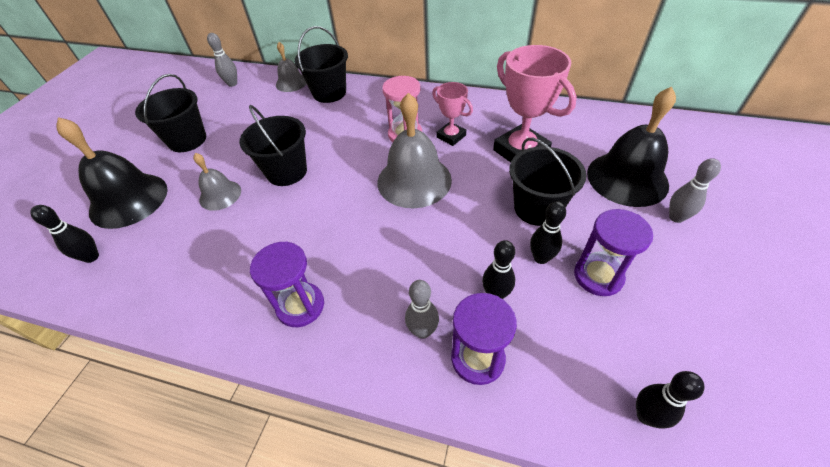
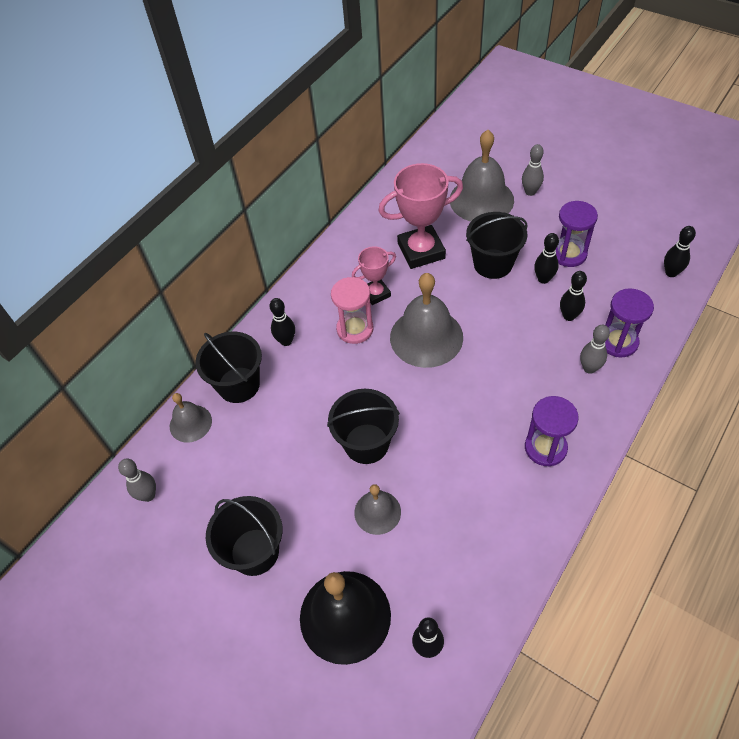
camera: 70 degrees left, 5 degrees up
black bell [587,87,676,207] -> grey bell [450,130,514,222]
none -> black bowling pin [270,298,295,346]

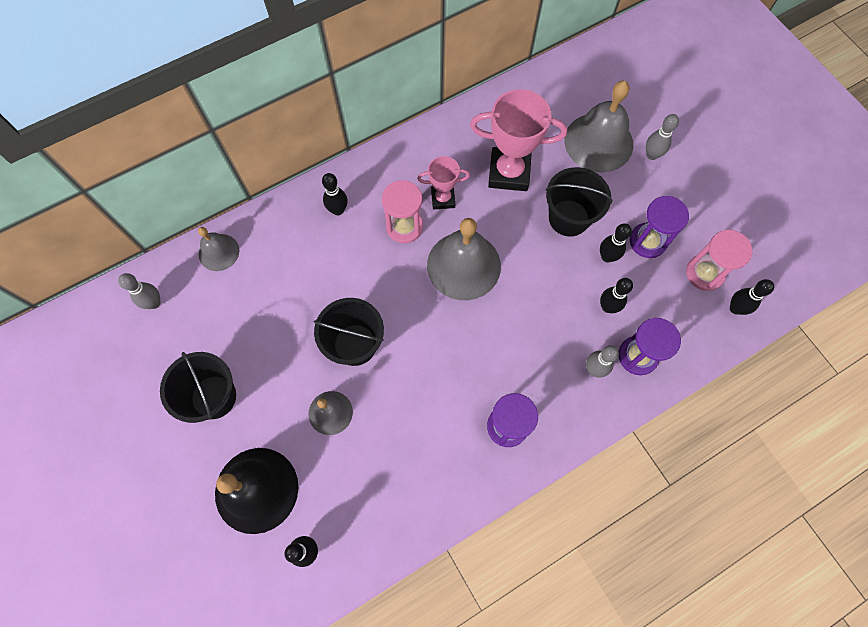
camera: 20 degrees right, 15 degrees up
black bucket [196,332,262,403] -> none
none -> pink hourglass [686,230,752,291]

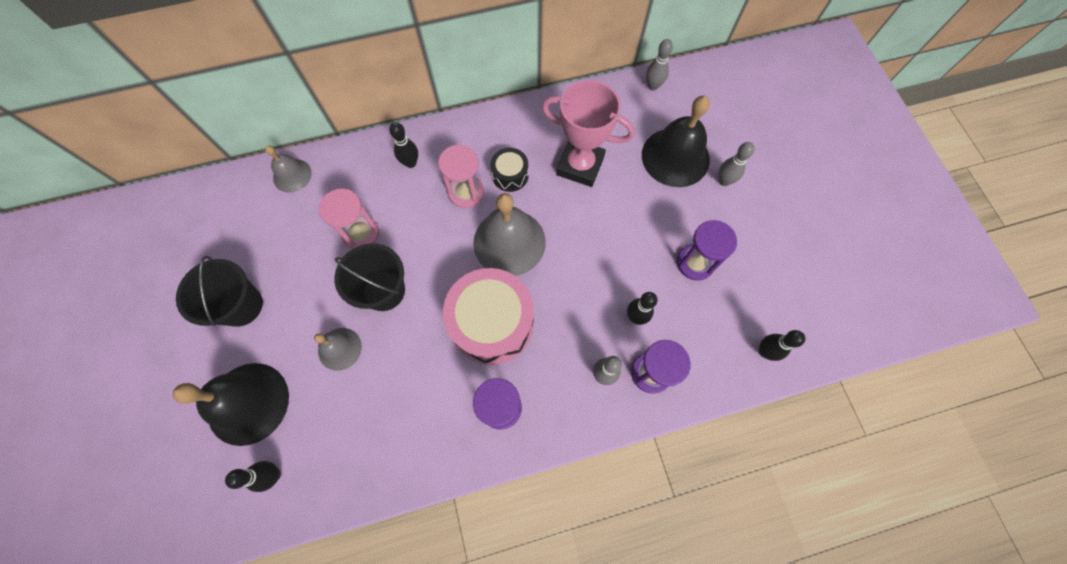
camera: 15 degrees right, 0 degrees up
grey bowling pin [118,273,161,309] -> grey bowling pin moved to [646,39,673,91]
pink trophy [417,156,470,210] -> black drum [490,148,529,192]
black bucket [546,167,613,237] -> none
grey bell [564,81,633,173] -> black bell [642,96,710,187]
black bowling pin [600,223,632,262] -> none
pink hourglass [686,230,752,291] -> pink hourglass moved to [319,189,379,249]
none -> pink drum [443,268,534,365]

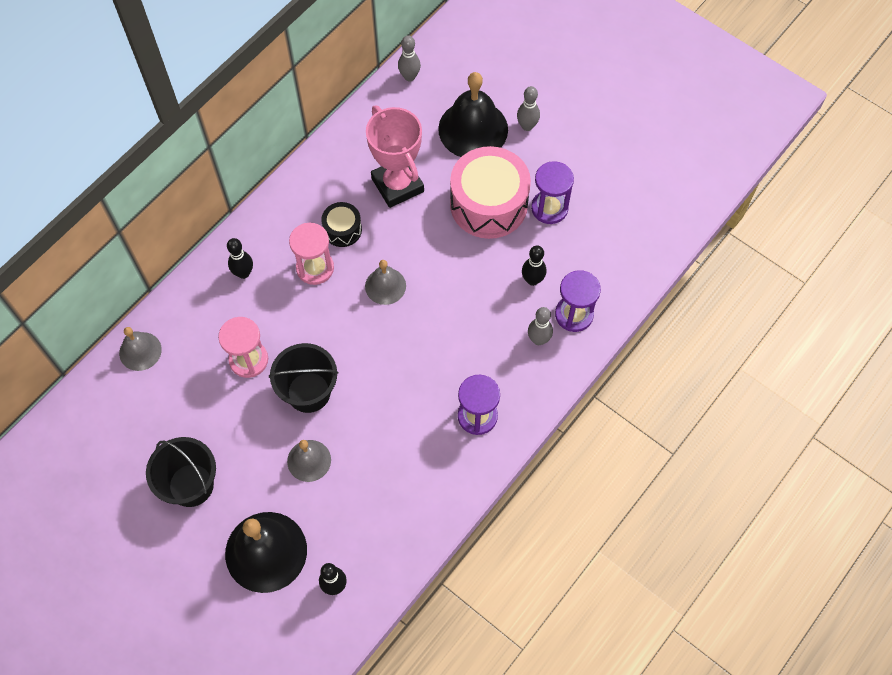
camera: 35 degrees left, 5 degrees down
pink drum [443,268,534,365] -> pink drum moved to [450,146,531,239]
grey bell [473,193,546,276] -> grey bell [365,260,406,305], size x0.55
pink trophy [542,80,635,187] -> pink trophy turned 75 degrees clockwise [366,105,424,208]
black bowling pin [759,330,805,361] -> none

